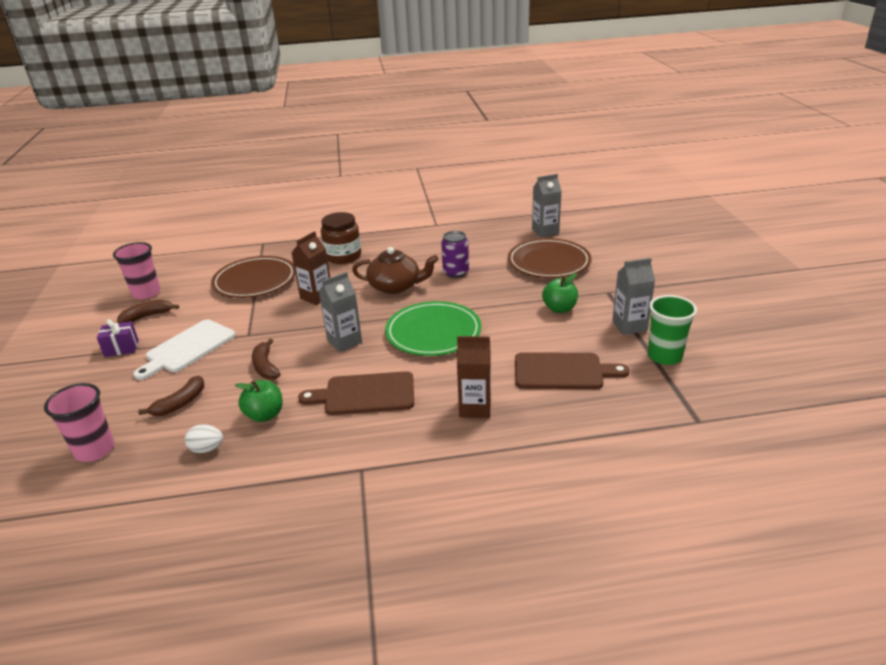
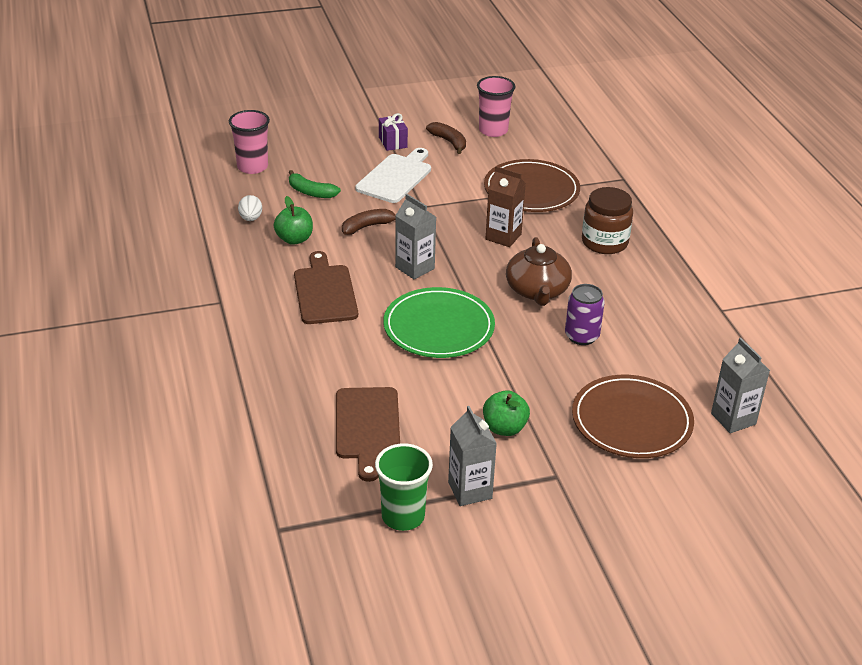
camera: 80 degrees right, 5 degrees up
white cutting board [133,319,236,380] -> white cutting board turned 90 degrees clockwise [355,148,431,203]
brown banana [138,376,204,416] -> green banana [289,170,341,198]
brown carton [457,336,491,418] -> none

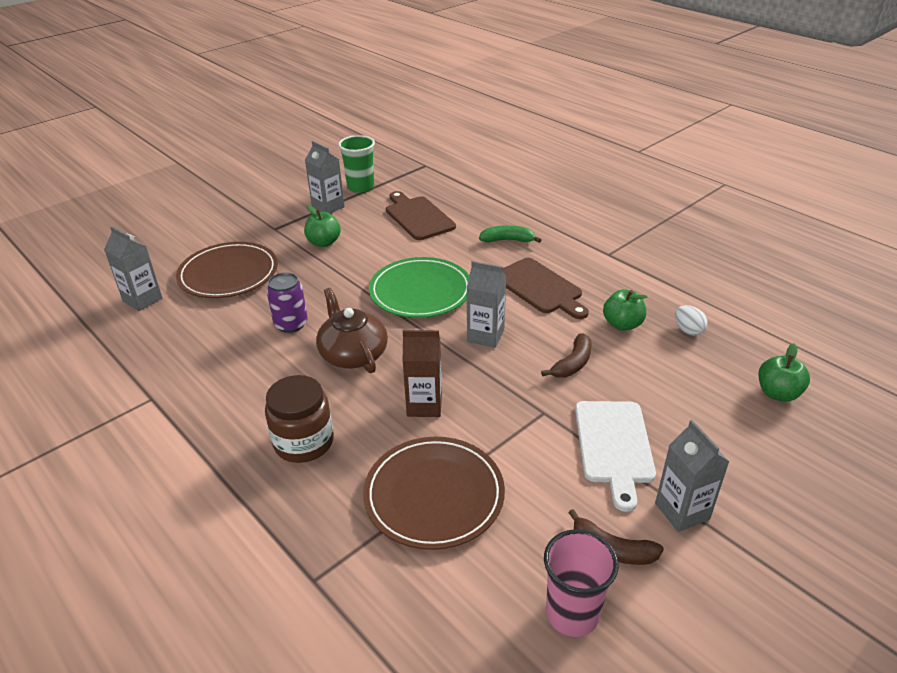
camera: 155 degrees right, 0 degrees up
pink cup [229,110,270,174] -> green apple [759,343,810,402]
green banana [289,170,341,198] -> green banana moved to [479,225,541,243]
purple gift [379,113,408,151] -> grey carton [655,420,729,532]

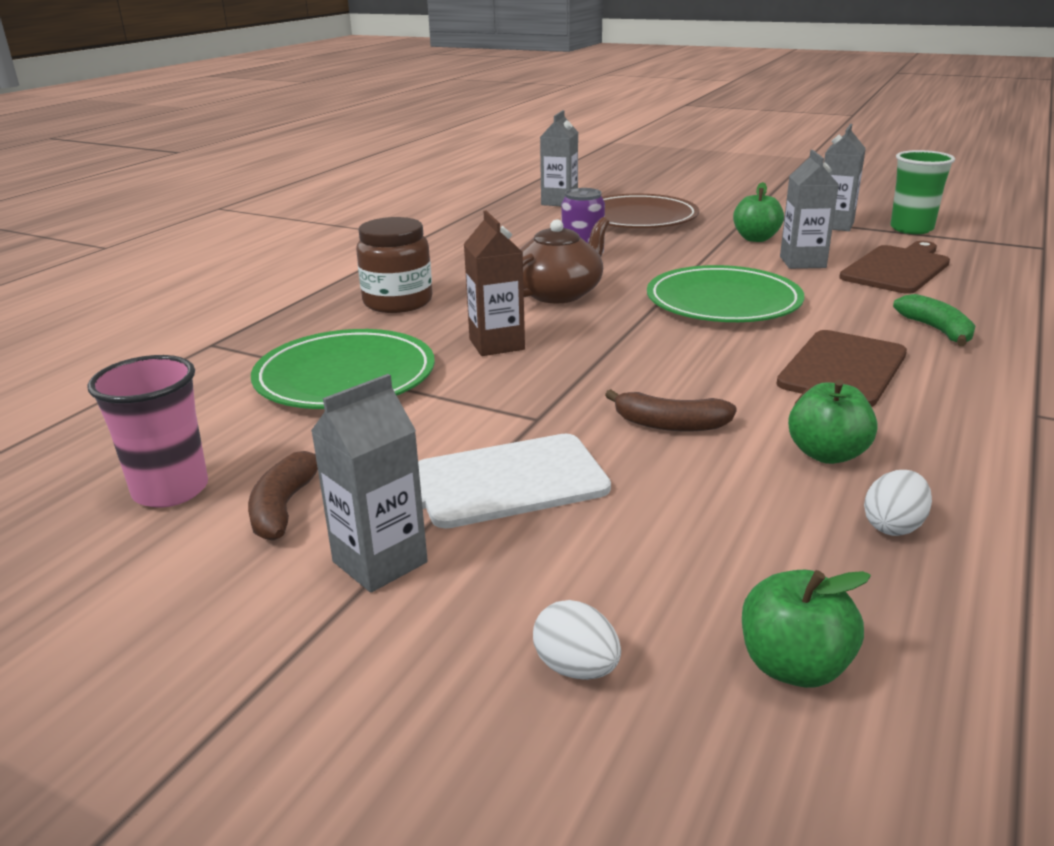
camera: 70 degrees right, 10 degrees down
brown plate [363,437,505,550] -> green plate [251,329,435,409]
grey carton [467,261,507,348] -> grey carton moved to [780,150,839,269]
none -> white egg [533,600,621,680]

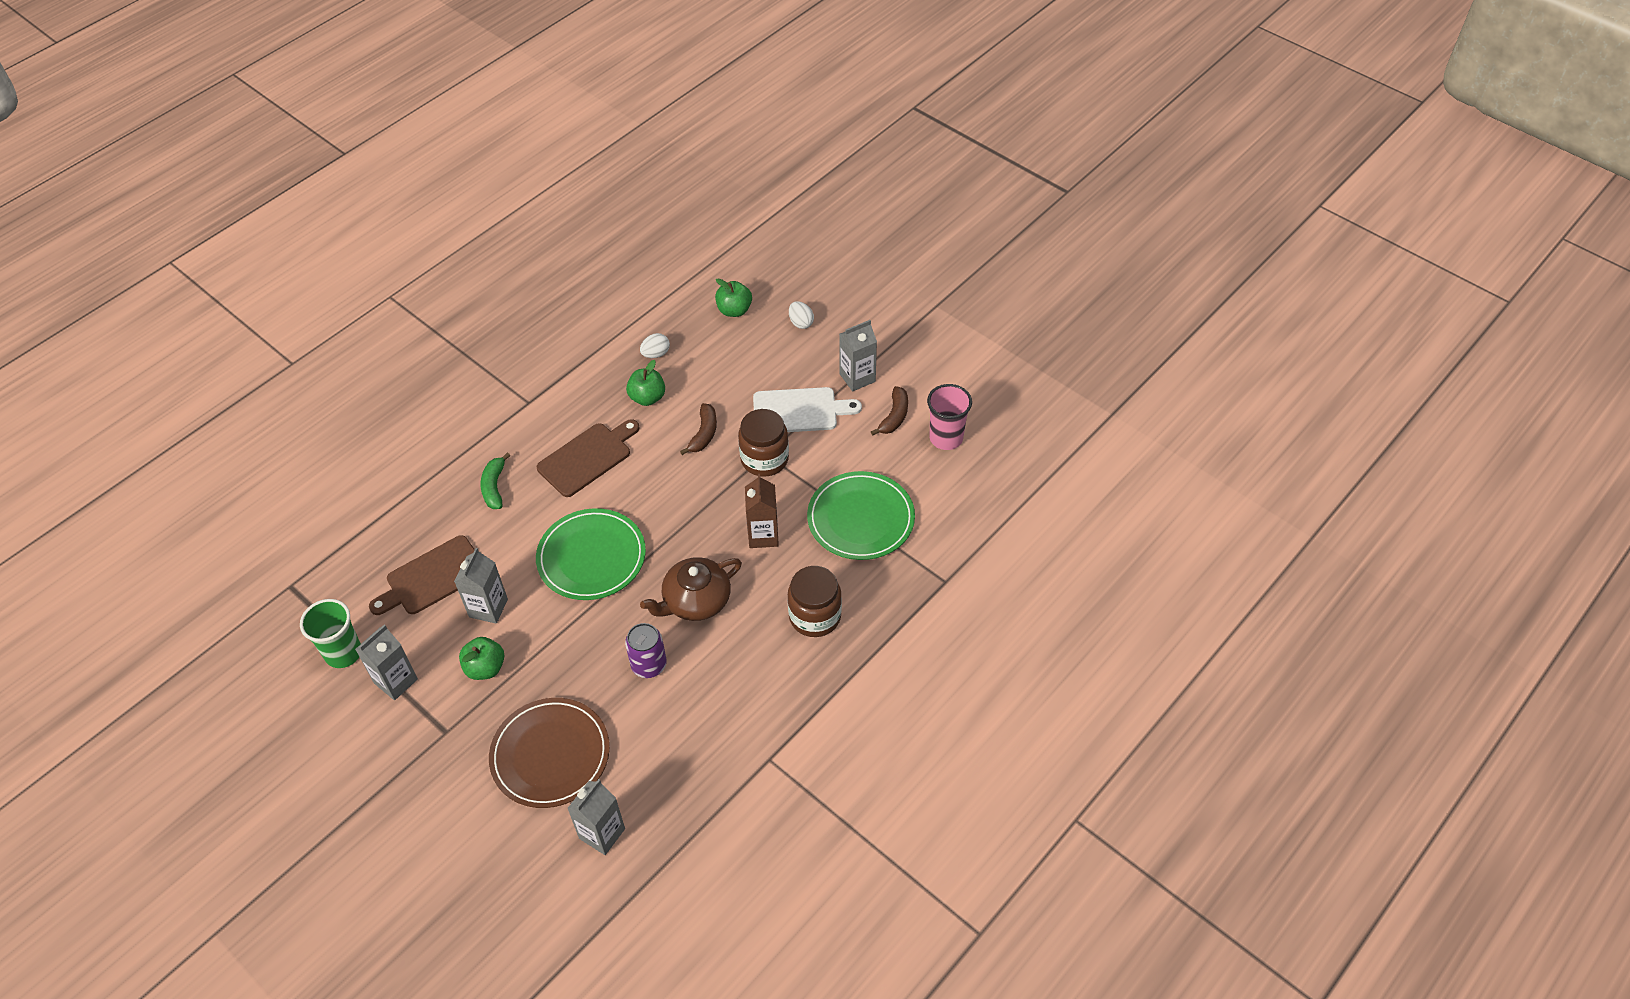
camera: 165 degrees left, 25 degrees up
brown banana [605,389,737,432] -> brown banana turned 75 degrees clockwise [680,403,717,455]
none -> brown jar [738,409,789,477]

